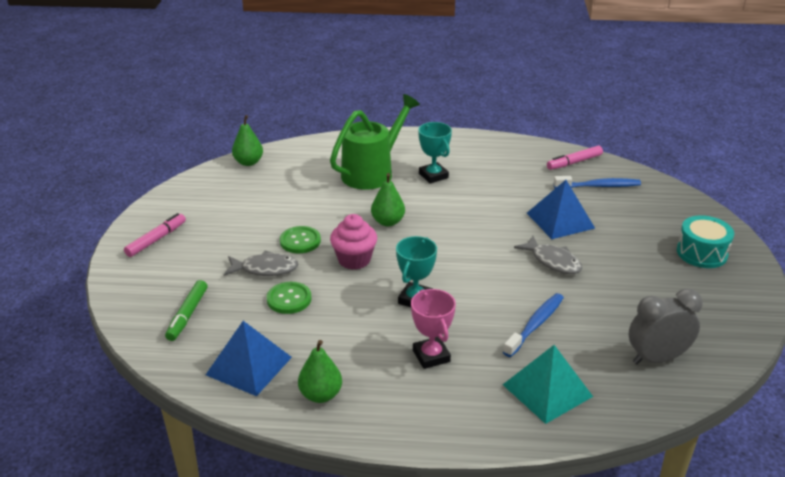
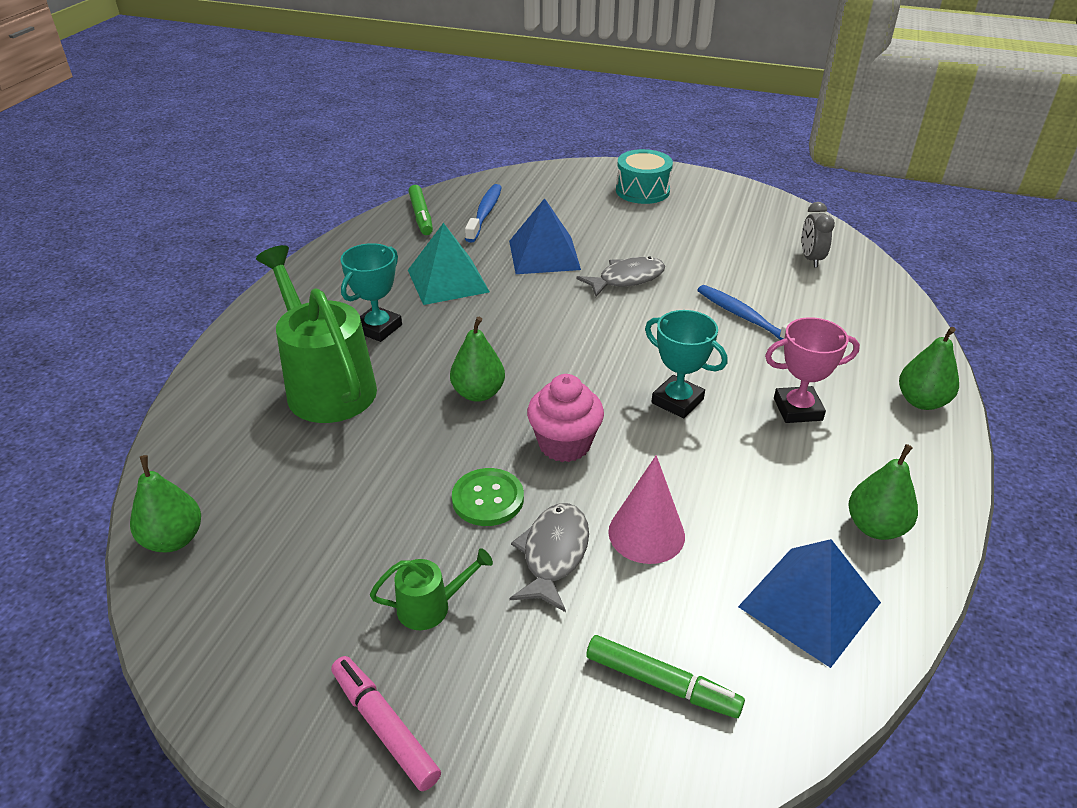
camera: 75 degrees left, 5 degrees up
green button [267,282,312,314] -> pink cone [608,455,685,564]
turquoise trophy [418,122,452,183] -> turquoise trophy turned 45 degrees counterclockwise [341,243,402,342]
turquoise pyramid [503,345,593,424] -> turquoise pyramid moved to [408,223,490,305]
pink marker [547,145,603,170] -> green marker [408,185,433,235]
grey clock [629,288,703,364] -> grey clock [802,202,835,267], size x0.64
none -> green watering can [370,548,493,630]
none -> green pear [899,327,959,410]

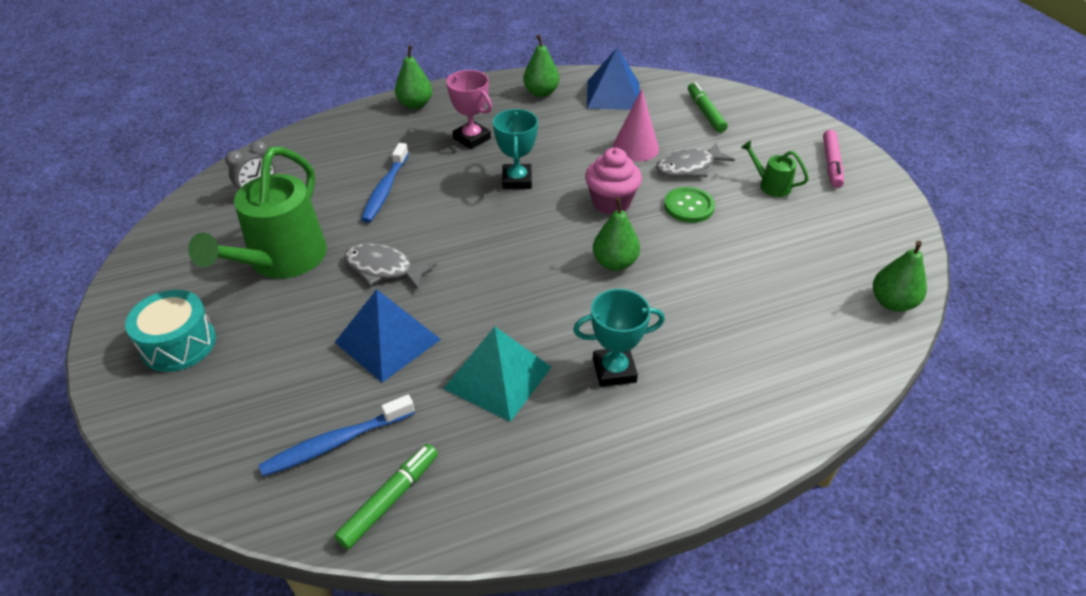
camera: 130 degrees left, 5 degrees up
green watering can [256,245,377,423] -> green watering can moved to [188,147,327,279]

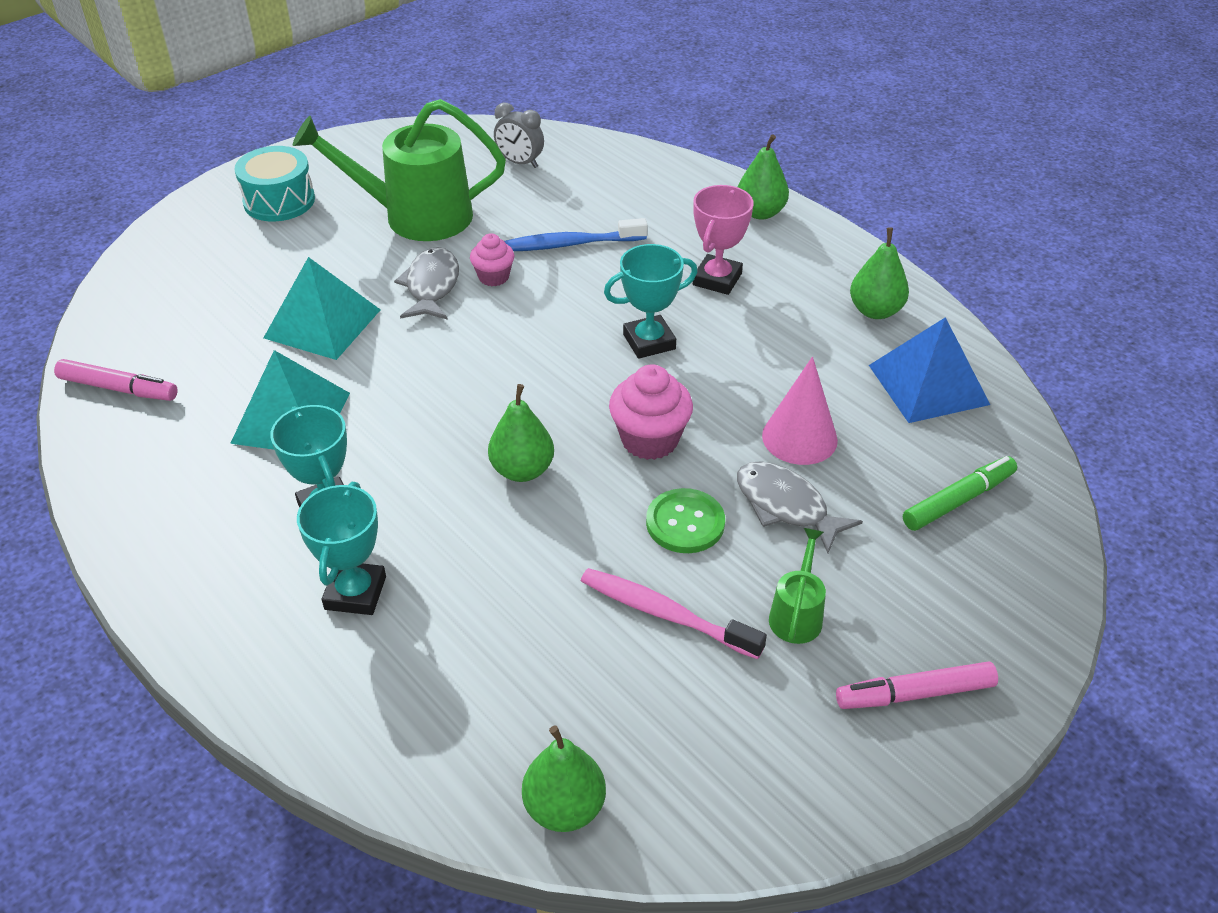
camera: 70 degrees right, 0 degrees up
blue toothbrush [259,395,415,477] -> none
green marker [334,444,438,549] -> pink marker [54,359,178,401]
blue pyramid [335,289,441,382] -> turquoise pyramid [264,257,381,360]
none -> turquoise trophy [297,482,386,615]
none -> pink cupcake [470,233,514,286]
none -> pink toothbrush [581,568,767,659]

